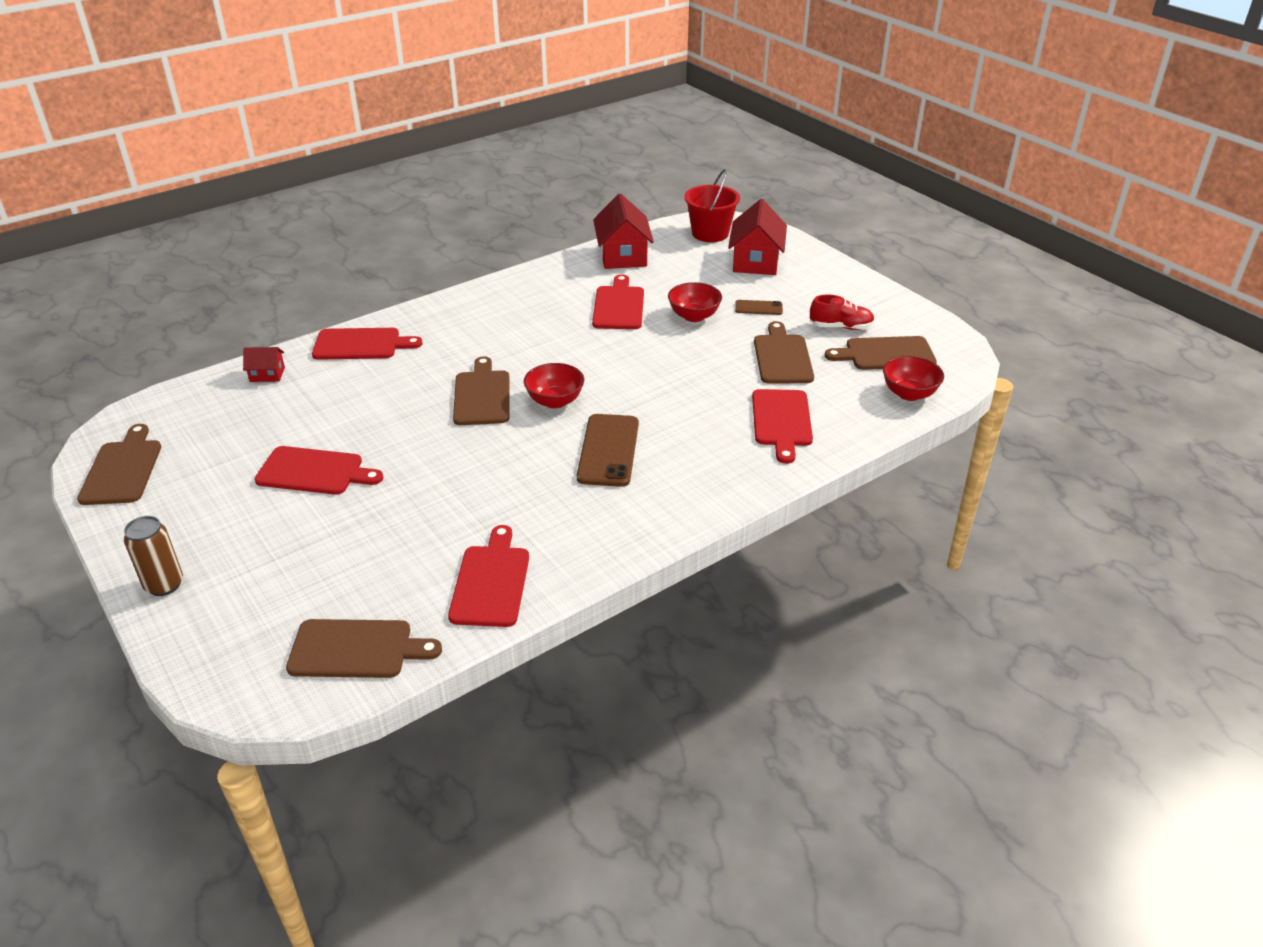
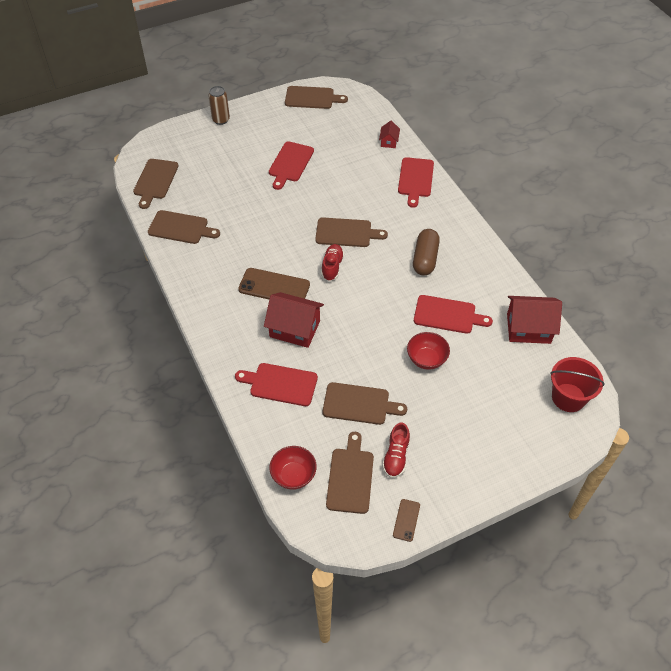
camera: 100 degrees right, 15 degrees up
red cutting board [448,525,529,627] -> brown cutting board [148,210,220,244]
red bowl [524,363,584,408] -> red shoe [321,244,344,281]
red house [728,199,787,275] -> red house moved to [264,292,324,348]
brown phone [735,300,783,315] -> brown phone moved to [393,499,420,542]
none -> brown capsule [413,229,440,275]

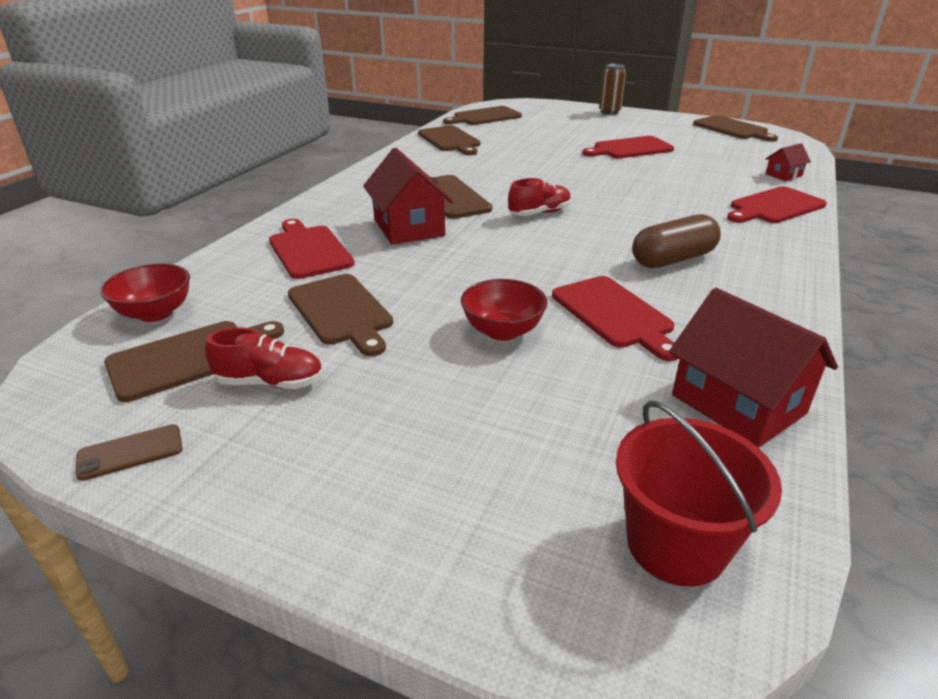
camera: 50 degrees right, 20 degrees down
brown cutting board [315,218,388,247] -> none
red shoe [382,423,410,478] -> red shoe turned 150 degrees counterclockwise [205,327,323,389]

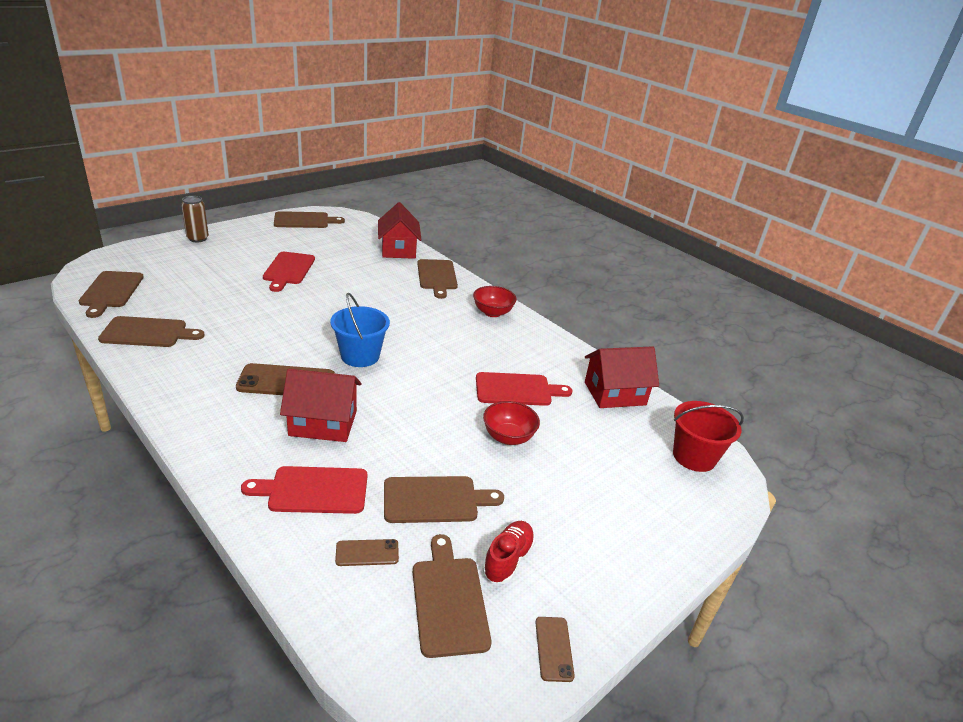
camera: 70 degrees left, 0 degrees up
red bowl [100,263,190,322] -> red bowl moved to [473,286,517,317]
red shoe [508,178,571,216] -> blue bucket [330,293,390,367]
brown capsule [632,214,721,268] -> none
red cutting board [727,186,827,223] -> brown cutting board [417,259,458,299]
red house [766,143,811,181] -> red house [378,202,422,259], size x1.98
none -> brown phone [335,539,399,566]

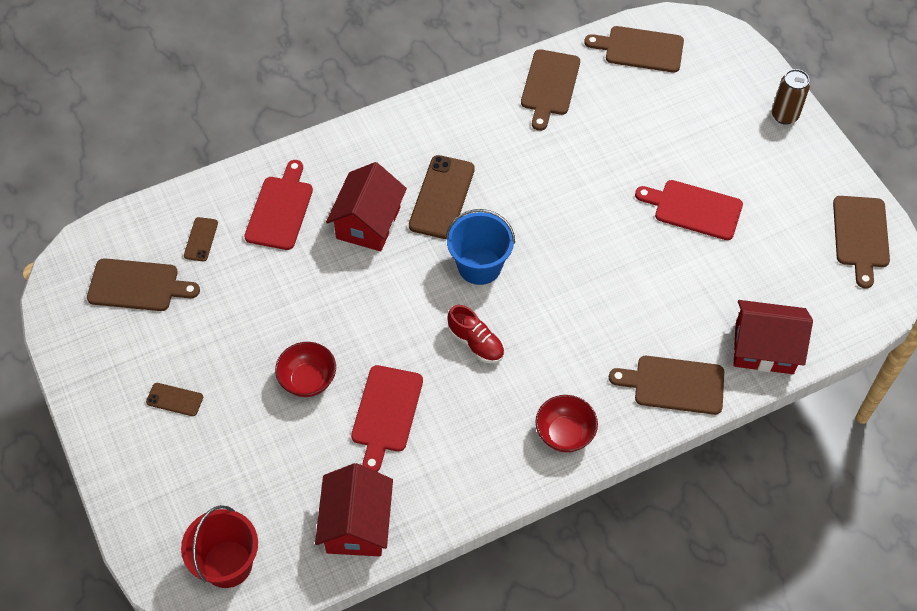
camera: 110 degrees right, 25 degrees up
brown cutting board [384,476,504,523] -> none
red shoe [483,521,535,584] -> red shoe moved to [448,305,504,363]
brown phone [535,617,575,682] -> brown phone moved to [146,383,203,416]

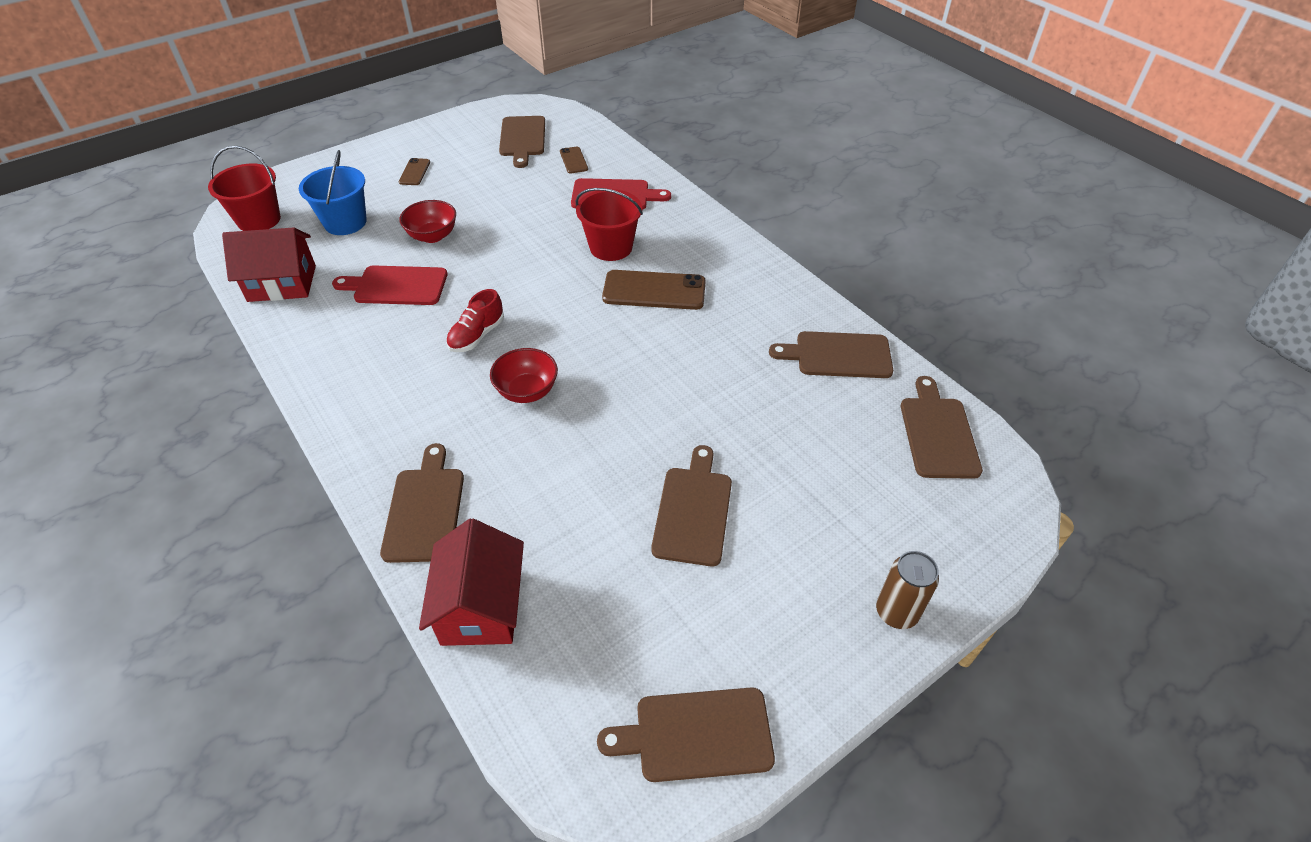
camera: 80 degrees right, 10 degrees down
brown phone [184,217,218,261] -> brown phone turned 75 degrees clockwise [560,146,588,174]
red house [326,162,407,251] -> red bucket [575,188,643,261]
blue bucket [446,209,515,285] -> blue bucket moved to [299,150,367,235]
red bowl [535,395,598,452] -> red bowl moved to [490,348,558,403]
red cutting board [635,180,743,240] -> brown cutting board [651,445,732,566]

